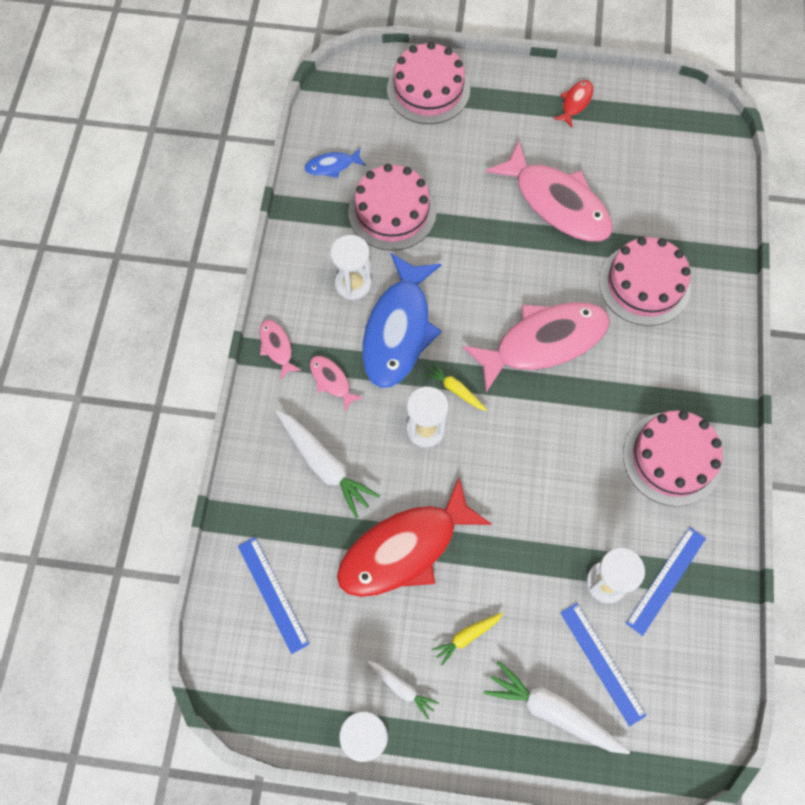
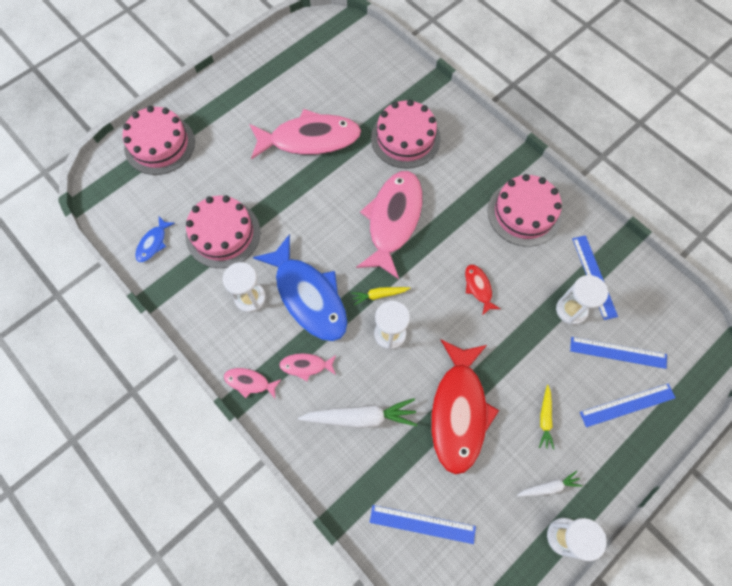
camera: 50 degrees left, 0 degrees up
white carrot [483,661,630,754] -> blue ruler [580,384,675,427]
red fish [553,80,593,128] -> red fish moved to [465,265,500,315]

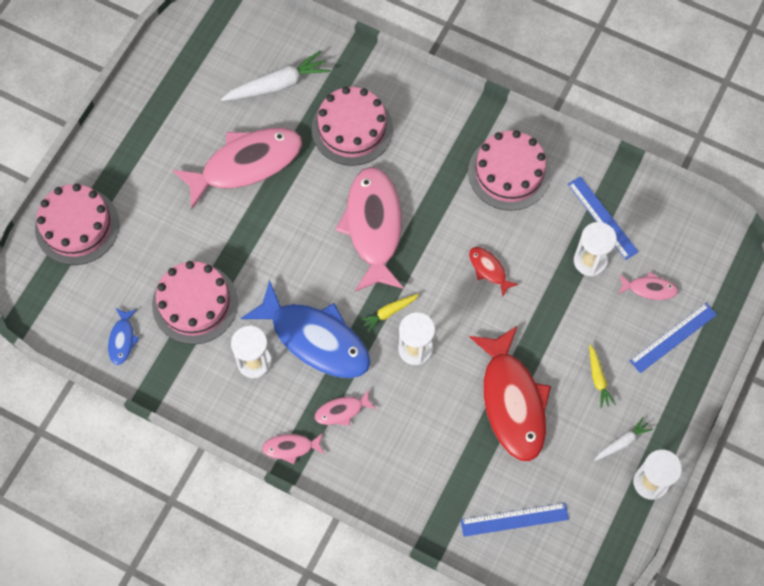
camera: 20 degrees left, 0 degrees up
white carrot [298,398,417,428] -> white carrot moved to [221,50,331,101]
blue ruler [570,337,667,369] -> pink fish [618,272,678,300]

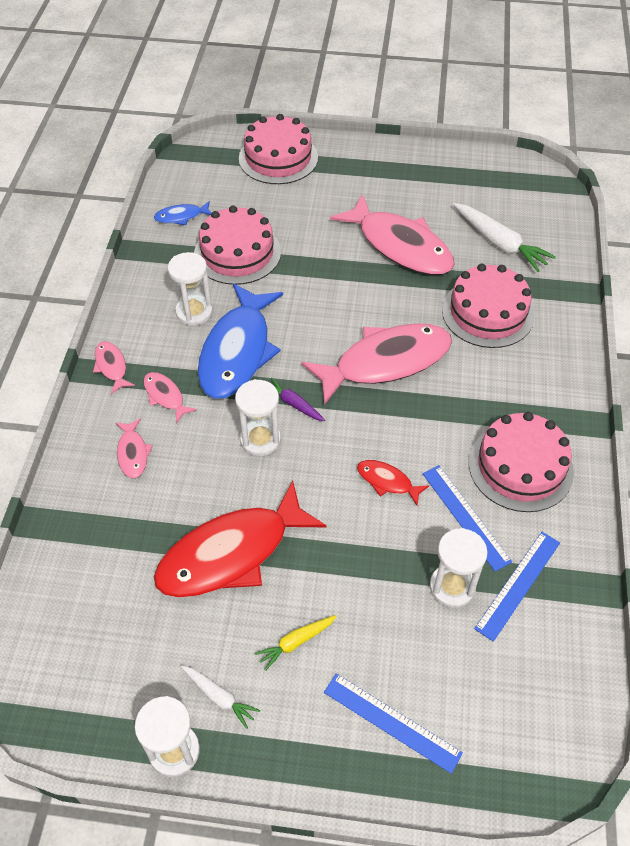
camera: 70 degrees right, 15 degrees down
yellow carrot [360,293,419,332] -> purple carrot [271,378,325,421]
blue ruler [461,503,569,537] -> blue ruler moved to [423,465,512,572]
red fish [469,247,519,297] -> red fish turned 90 degrees counterclockwise [357,460,429,506]
pink fish [618,272,678,300] -> pink fish moved to [115,418,153,478]

